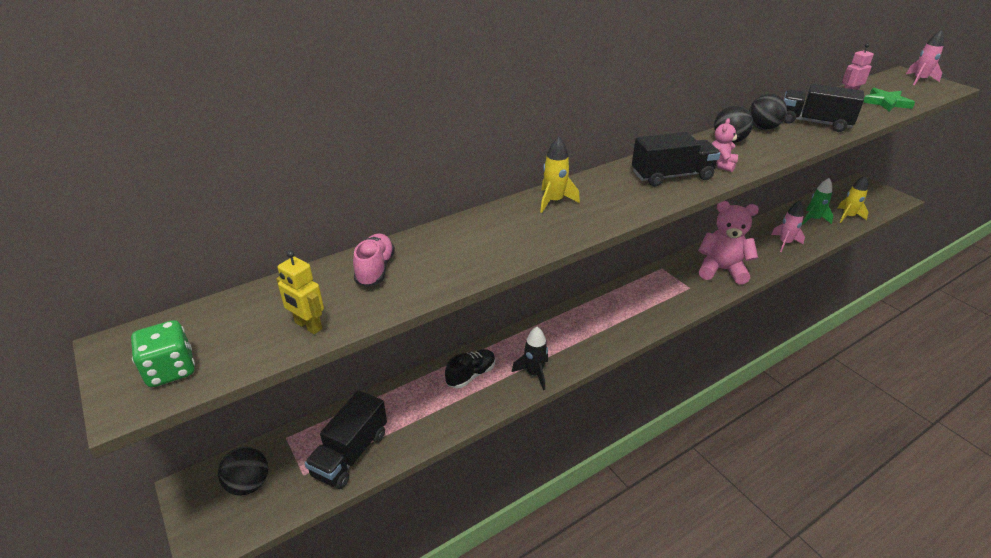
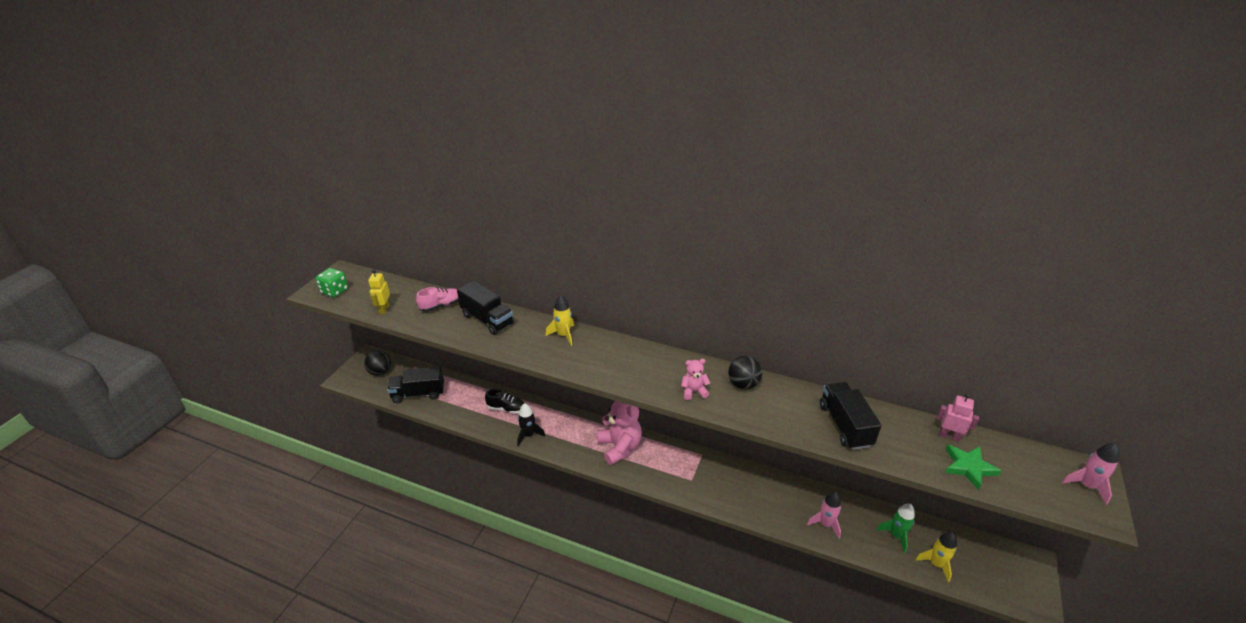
camera: 55 degrees right, 0 degrees up
black truck [632,132,720,187] -> black truck moved to [457,281,514,335]
pink teddy bear [698,201,759,284] -> pink teddy bear moved to [597,401,642,465]
black ball [749,94,787,130] -> none

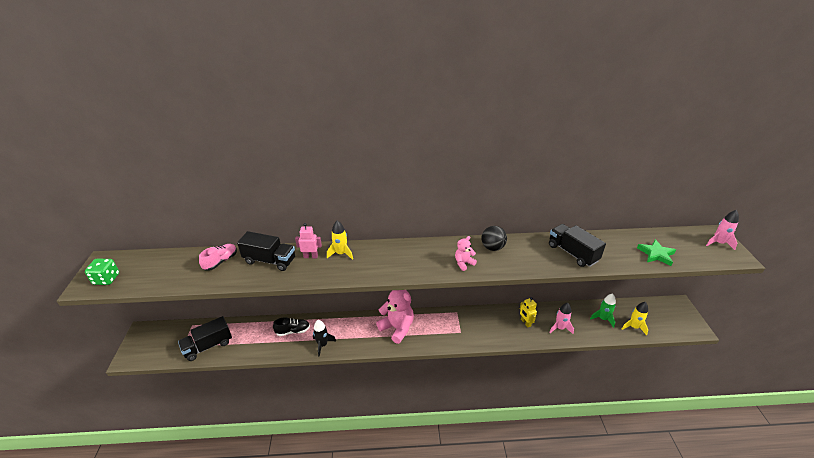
camera: 25 degrees left, 0 degrees up
black ball [364,350,391,375] -> none
yellow robot [368,270,390,314] -> yellow robot moved to [520,297,537,327]
pink robot [937,394,979,442] -> pink robot moved to [295,223,322,258]

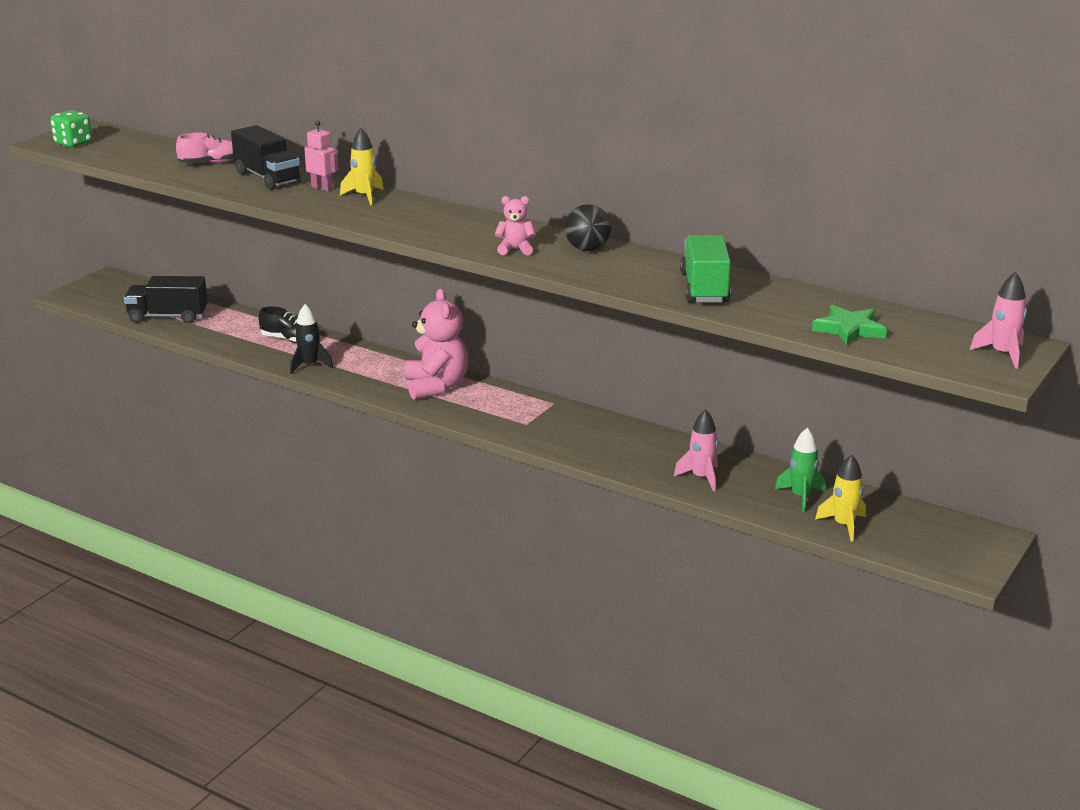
camera: 35 degrees right, 10 degrees down
yellow robot [520,297,537,327] -> none
black truck [549,224,606,267] -> green truck [680,235,731,302]

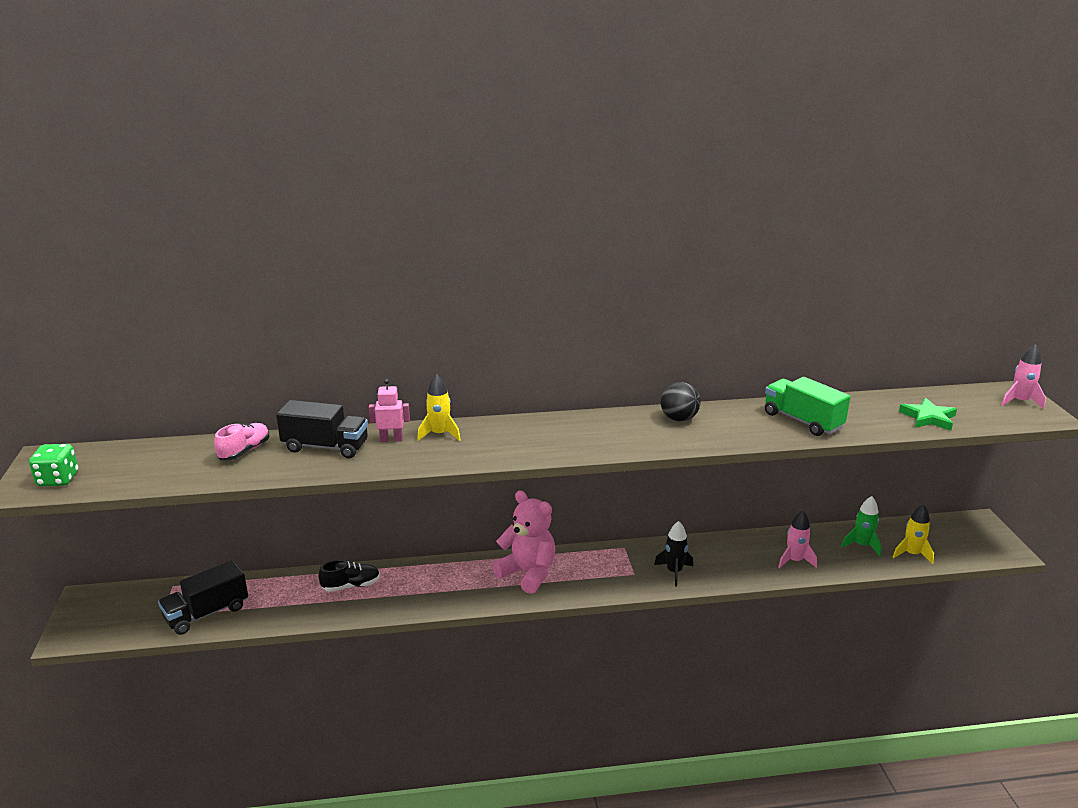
camera: 40 degrees left, 0 degrees up
black rocket [290,304,333,374] -> black rocket moved to [654,521,693,586]
pink teddy bear [495,196,536,255] -> none

